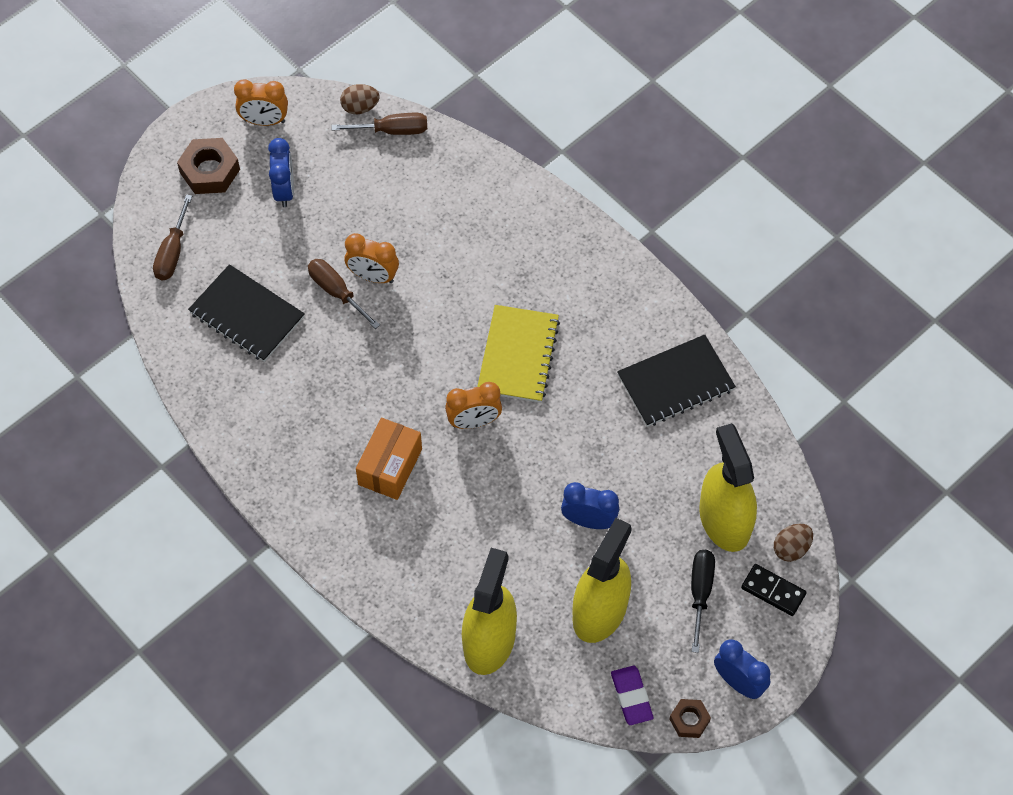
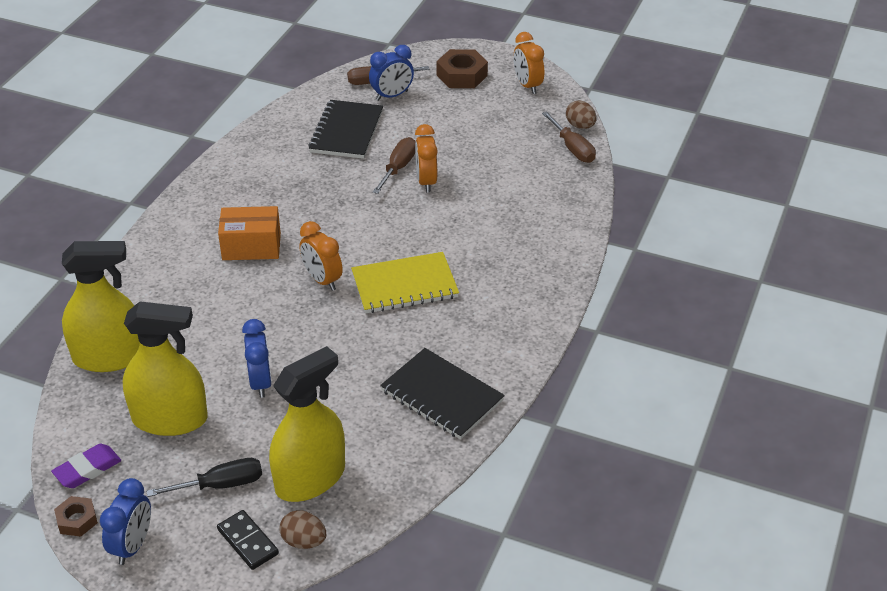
camera: 65 degrees right, 20 degrees down
blue clock [268,138,294,207] -> blue clock moved to [369,45,414,101]
black domino [741,564,807,616] -> black domino turned 45 degrees counterclockwise [217,510,279,570]

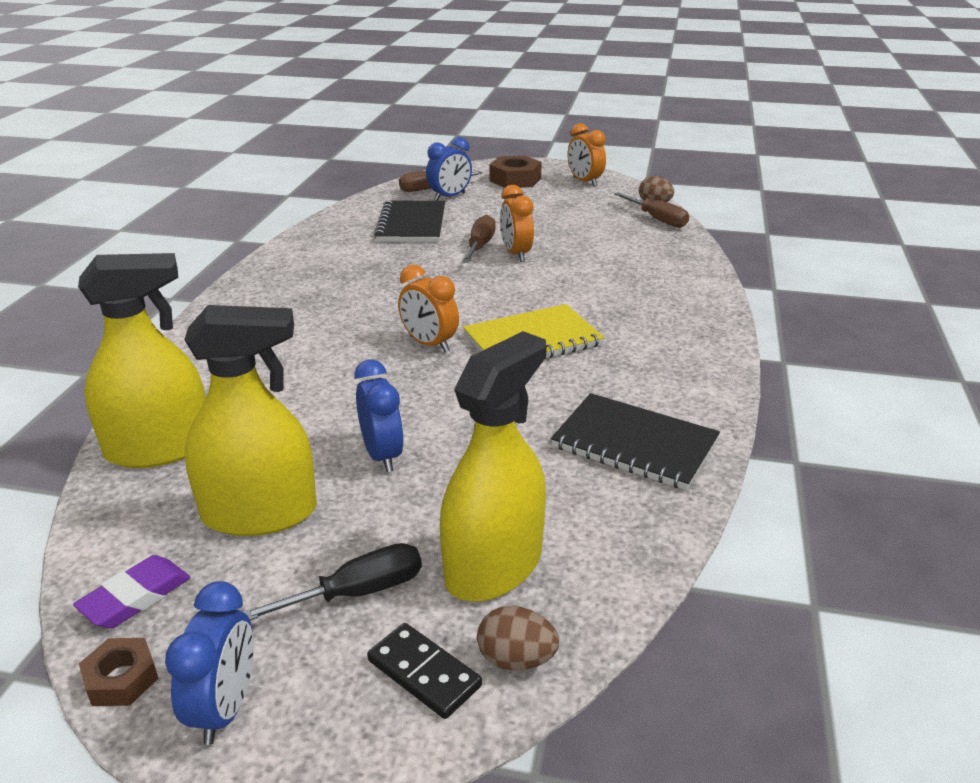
camera: 10 degrees left, 10 degrees down
orange box [218,206,281,260] -> none

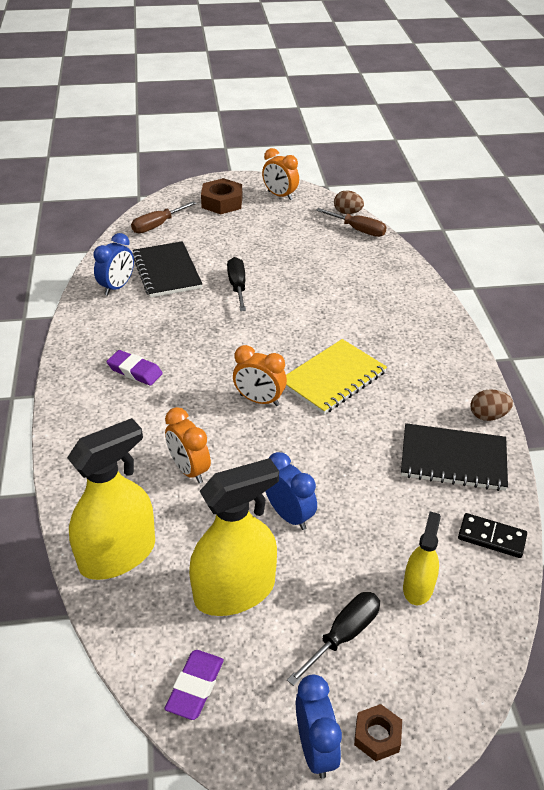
camera: 20 degrees left, 10 degrees up
brown nut [79,638,159,706] -> brown nut moved to [354,704,402,761]
black domino [367,623,482,719] -> black domino moved to [458,513,527,558]
blue clock [426,137,472,201] -> blue clock moved to [93,233,134,295]
yellow spray bottle [440,331,547,602] -> yellow spray bottle [403,512,441,605], size x0.55
brown screwdriver [462,215,496,263] -> black screwdriver [227,257,246,311]
brown egg [477,606,559,671] -> brown egg moved to [470,389,513,421]
orange clock [500,185,534,262] -> orange clock moved to [165,407,211,483]
none -> purple eraser [107,350,163,386]

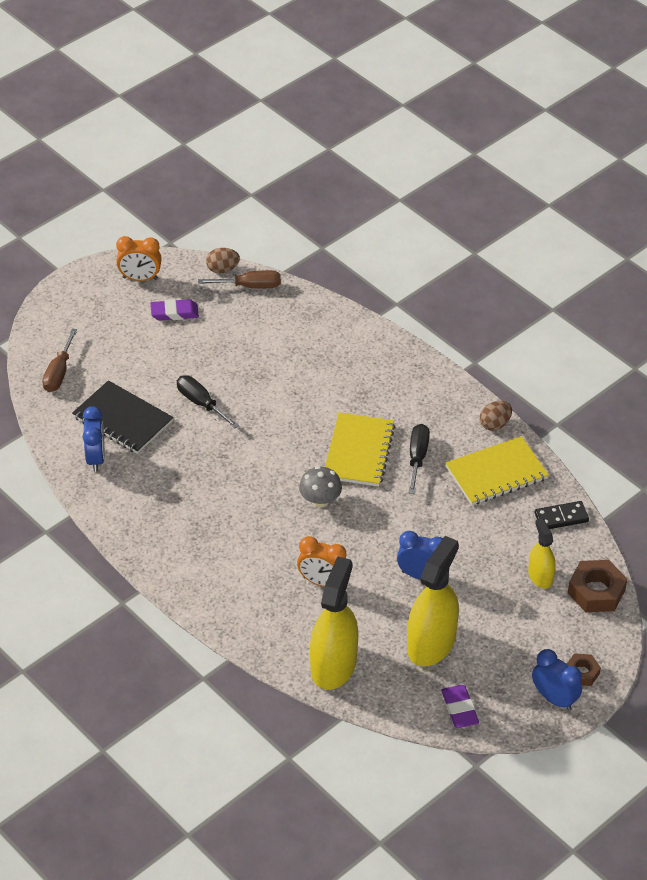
camera: 35 degrees left, 5 degrees up
purple eraser [107,350,163,386] -> purple eraser moved to [150,299,199,321]
brown nut [201,178,242,214] -> brown nut moved to [568,560,627,612]
orange clock [233,345,287,406] -> grey mushroom [299,466,342,507]
black screwdriver [287,592,380,686] -> black screwdriver moved to [409,424,430,494]
black notebook [401,423,508,491] -> yellow notebook [445,436,549,505]

